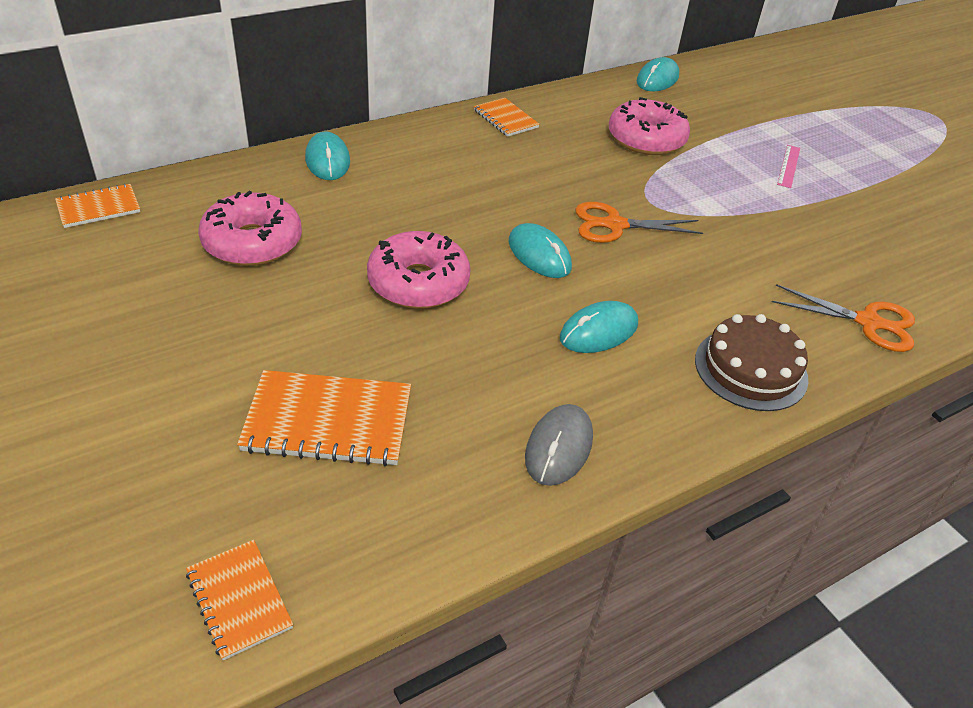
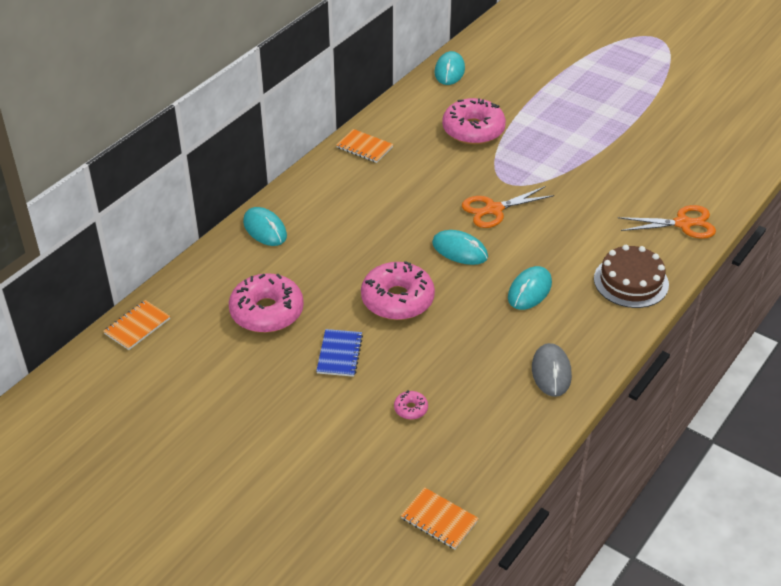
camera: 20 degrees left, 0 degrees up
orange notebook [237,370,411,466] -> pink donut [394,390,428,420]
pink ruler [777,145,800,188] -> none
none -> blue notebook [316,329,363,377]

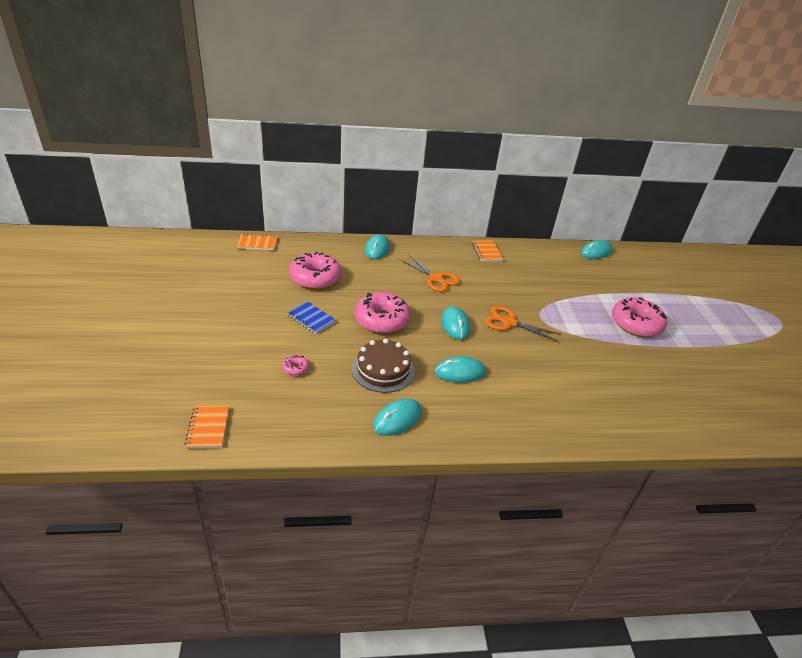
camera: 45 degrees right, 5 degrees down
blue notebook [316,329,363,377] -> blue notebook turned 75 degrees clockwise [287,301,336,334]
pink donut [442,98,506,145] -> pink donut moved to [612,297,667,337]
grey mouse [532,343,572,397] -> turquoise mouse [373,399,422,436]
brown cake [594,245,669,308] -> brown cake moved to [352,339,415,393]
orange scissors [618,205,716,239] -> orange scissors moved to [400,255,460,292]

